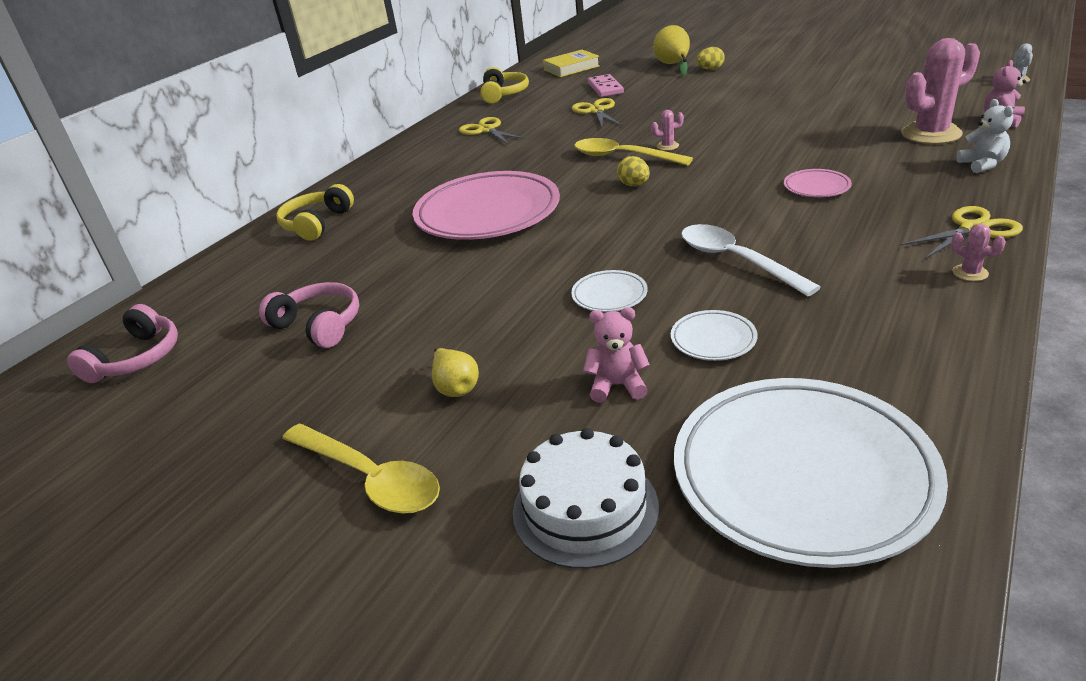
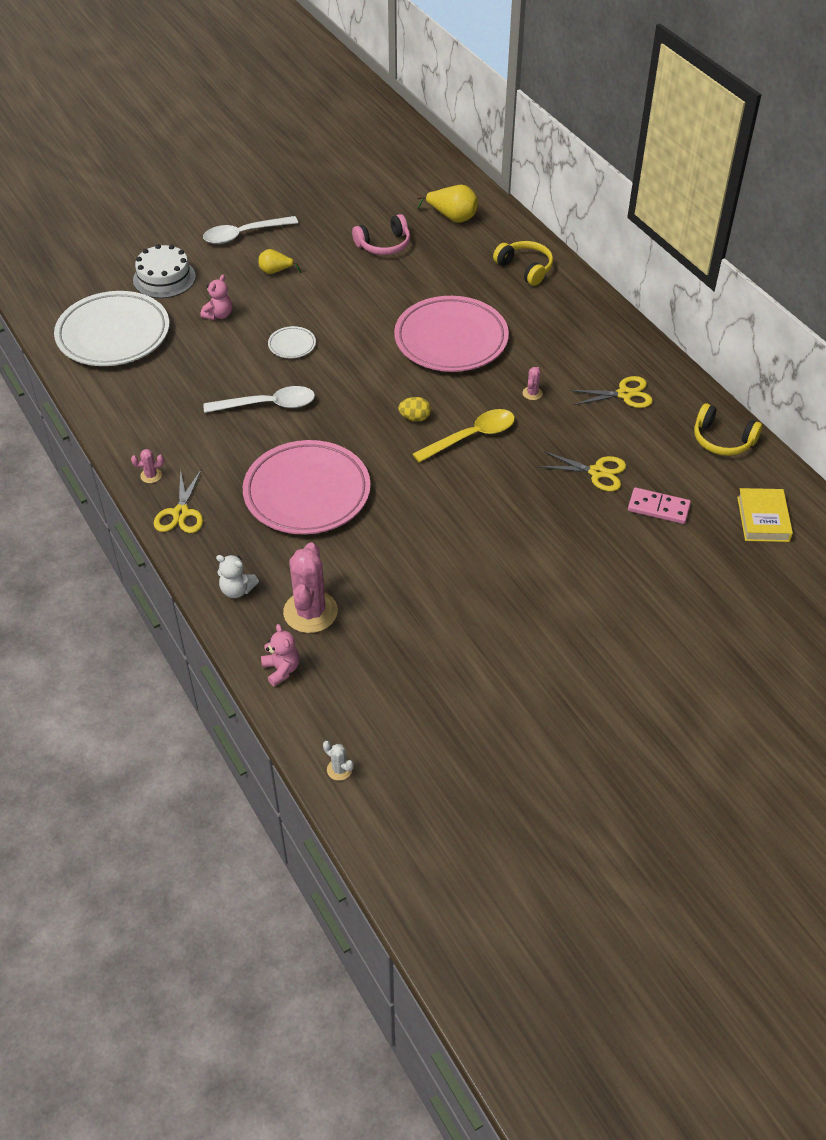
camera: 115 degrees right, 15 degrees up
pink headphones [67,304,178,383] -> none
yellow spoon [282,424,440,514] -> white spoon [203,216,298,244]
pink cactus [651,110,684,151] -> pink cactus moved to [522,367,543,400]
yellow pear [653,25,690,76] -> yellow pear moved to [417,185,478,223]
white plate [671,310,758,361] -> none
yellow egg [696,47,725,70] -> none
pink plate [784,169,852,197] -> pink plate [243,440,371,534], size x2.39

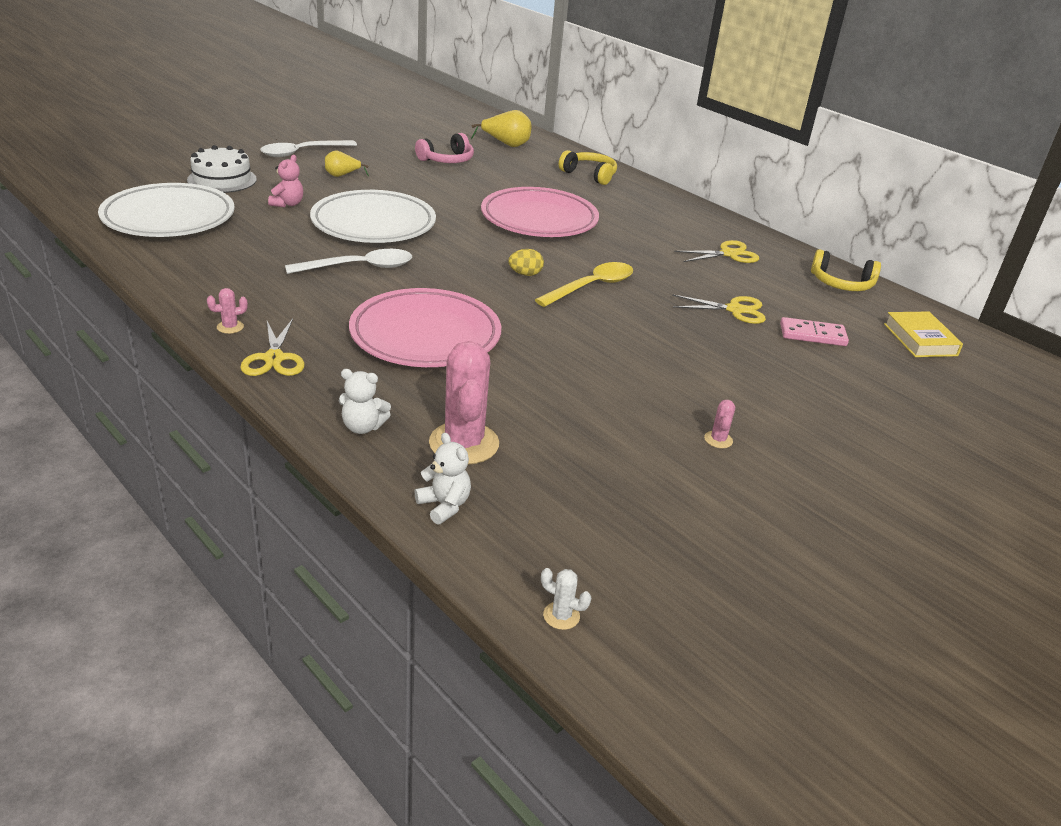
camera: 15 degrees left, 15 degrees down
pink teddy bear [261,624,300,687] -> white teddy bear [415,432,471,525]
white plate [268,326,316,358] -> white plate [310,190,436,243], size x2.39
pink cactus [522,367,543,400] -> pink cactus moved to [704,400,735,448]

